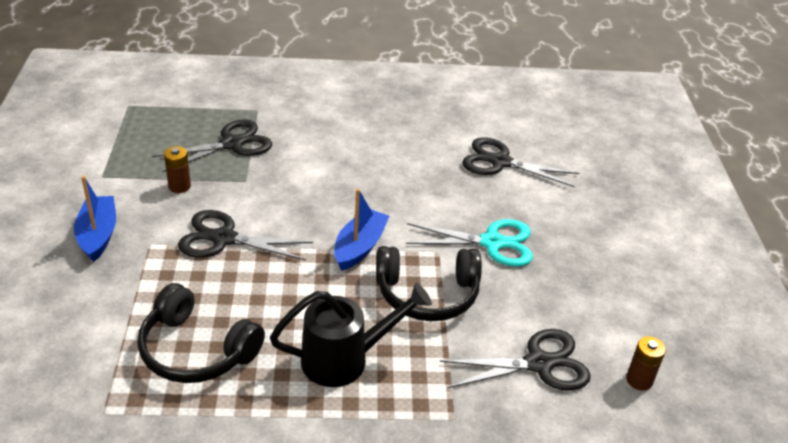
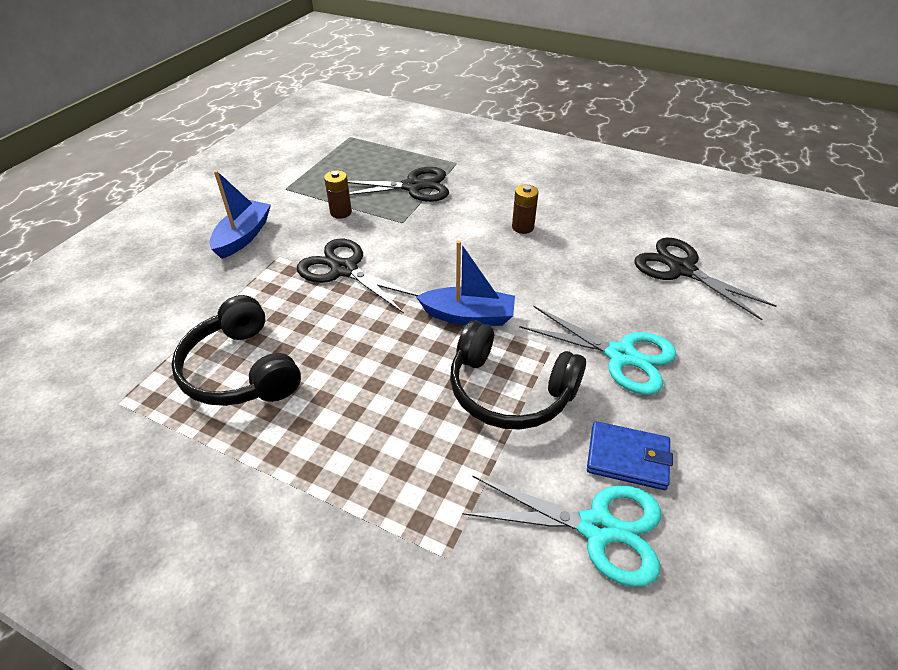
camera: 30 degrees right, 5 degrees up
black watering can [270,283,432,387] -> none
blue boat [334,188,389,271] -> blue boat turned 45 degrees clockwise [416,241,515,326]
black scissors [439,329,591,391] -> turquoise scissors [463,476,661,587]
brown battery [626,337,666,391] -> brown battery moved to [512,185,539,234]
none -> blue wallet [587,421,673,490]

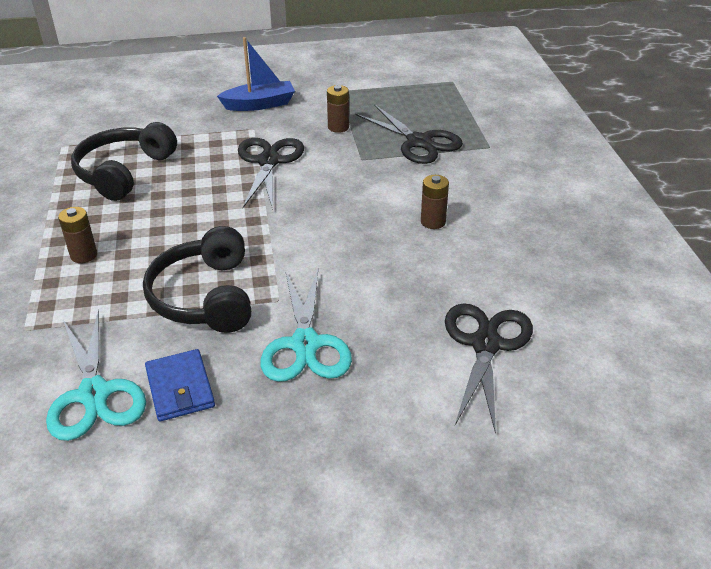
camera: 55 degrees right, 5 degrees down
blue boat [416,241,515,326] -> none
none -> brown battery [58,207,97,263]

